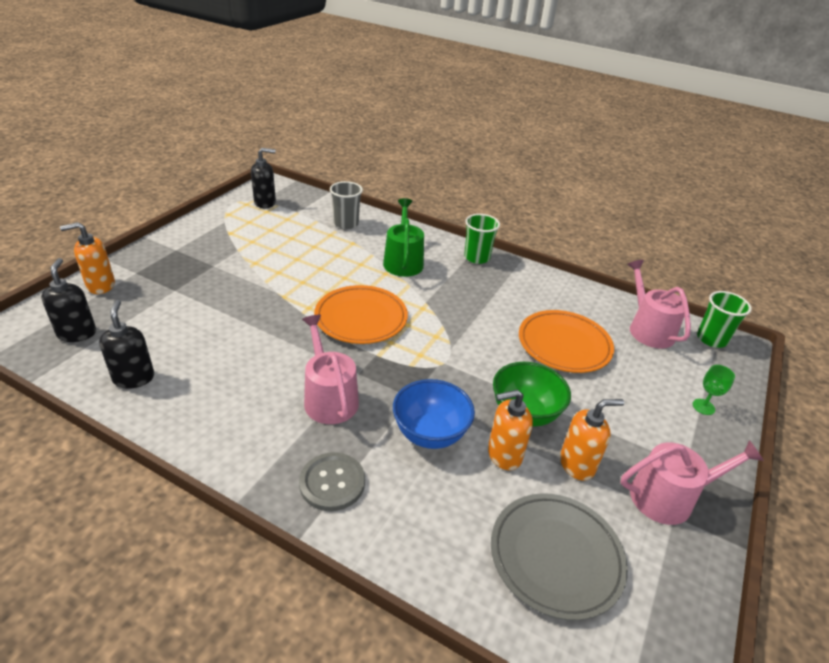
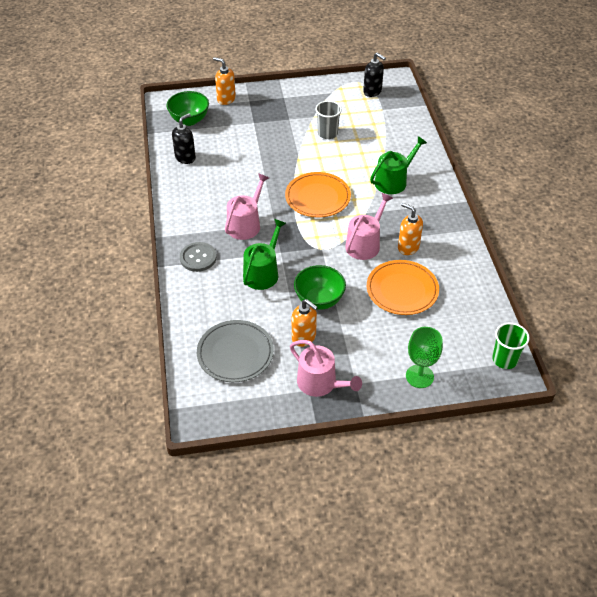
camera: 55 degrees right, 10 degrees up
black soap dispenser [41,258,96,342] -> green bowl [166,91,209,126]
grey cup [330,181,363,229] -> grey cup moved to [315,101,342,139]
blue bowl [393,379,475,449] -> green watering can [243,219,286,290]
green cup [464,214,500,264] -> none
orange soap dispenser [488,390,533,470] -> orange soap dispenser moved to [398,203,423,255]
pink watering can [627,260,691,349] -> pink watering can moved to [345,193,393,260]
green goblet [693,365,735,415] -> green goblet [406,327,443,388], size x1.72

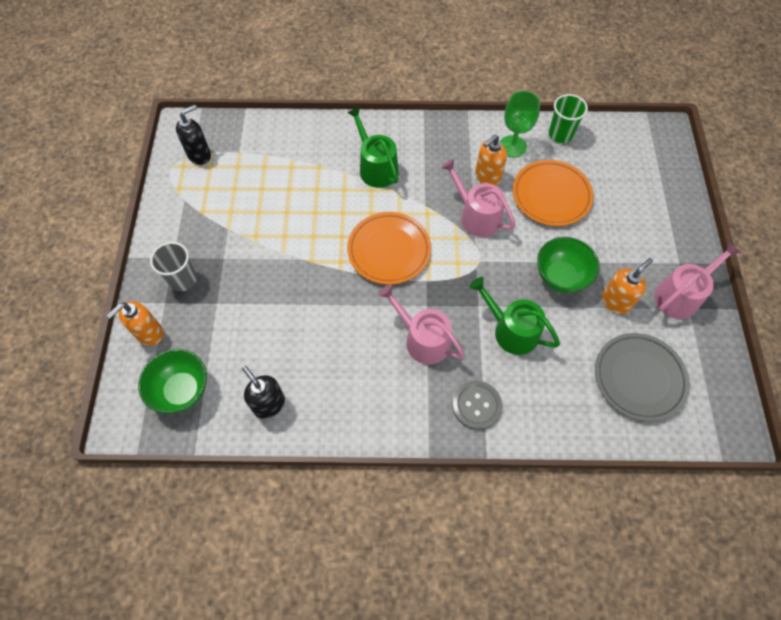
camera: 80 degrees left, 15 degrees up
grey cup [315,101,342,139] -> grey cup moved to [150,242,197,292]
green goblet [406,327,443,388] -> green goblet moved to [500,91,540,157]
green cup [492,323,530,369] -> green cup moved to [549,94,588,143]

